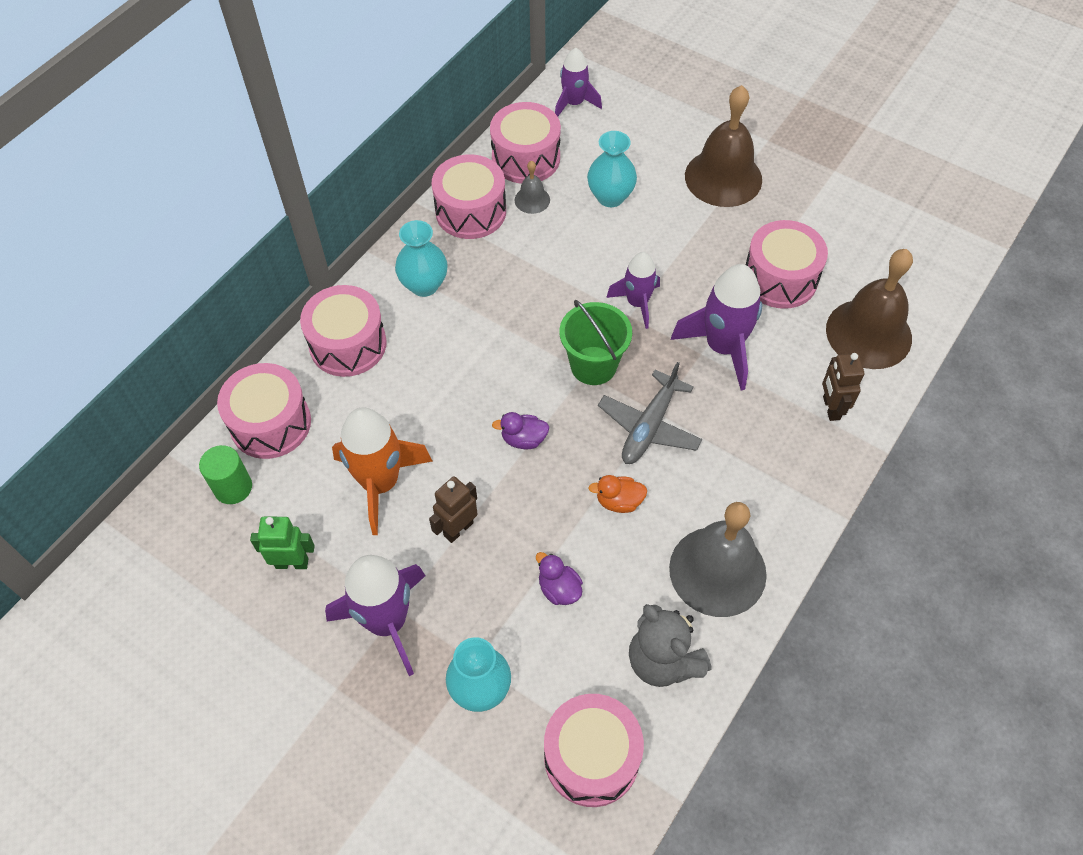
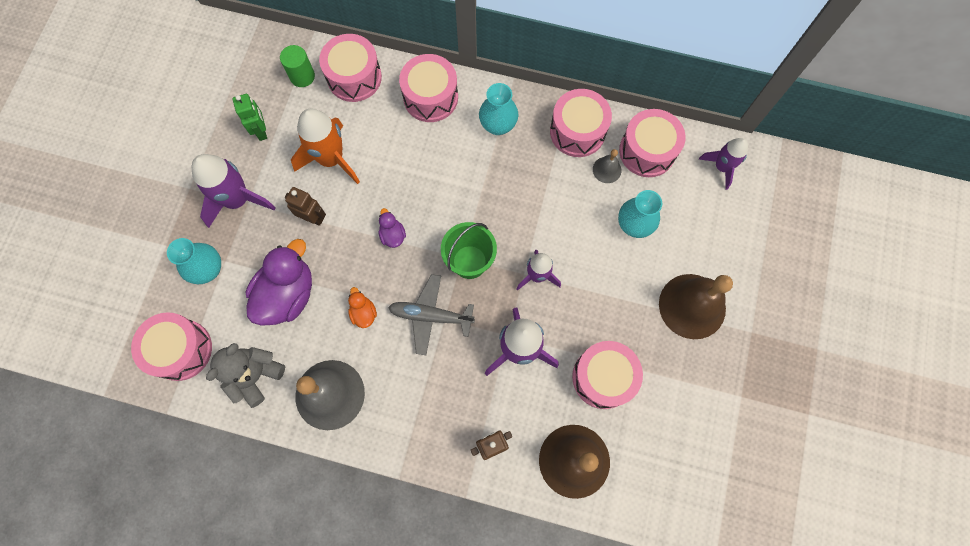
camera: 70 degrees right, 15 degrees up
purple duck [536,552,583,605] -> purple duck [246,239,312,326], size x2.16

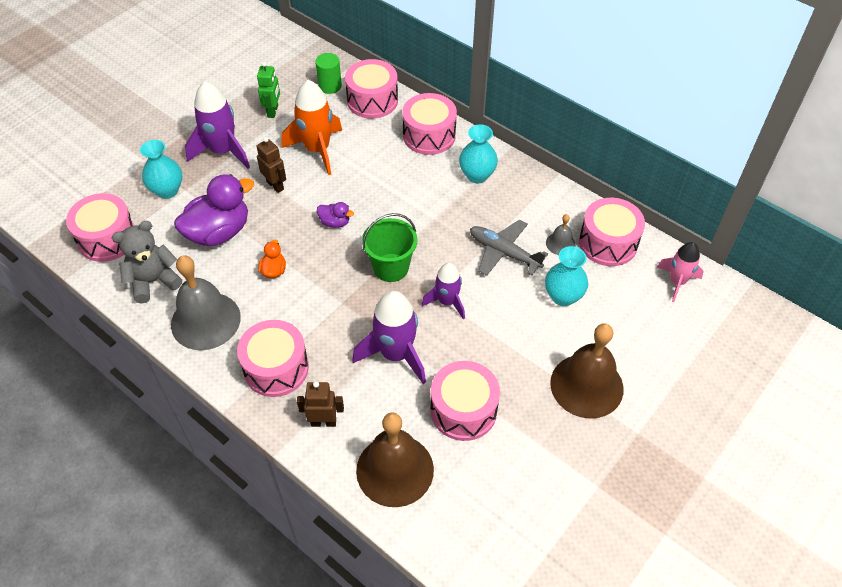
camera: 25 degrees right, 20 degrees down
purple duck [378,208,406,248] -> purple duck turned 105 degrees clockwise [317,202,354,228]
grey plane [388,274,475,355] -> grey plane moved to [470,219,548,276]
pink drum [550,89,612,157] -> pink drum moved to [237,320,309,397]
purple rocket [699,138,748,190] -> pink rocket [657,242,704,302]

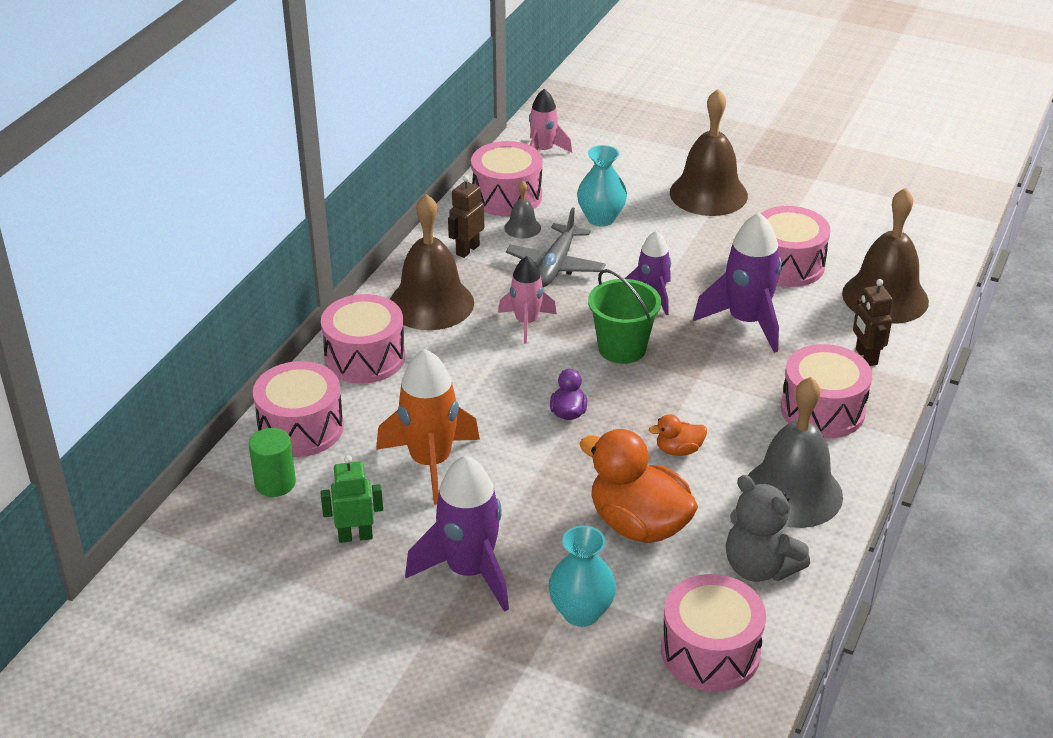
camera: 105 degrees left, 15 degrees down
purple duck [174,174,254,246] -> orange duck [580,429,698,543]
brown robot [257,137,286,193] -> brown robot moved to [448,175,484,258]
turquoise vase [459,124,498,183] -> brown bell [390,194,474,330]
none -> pink rocket [498,256,557,344]

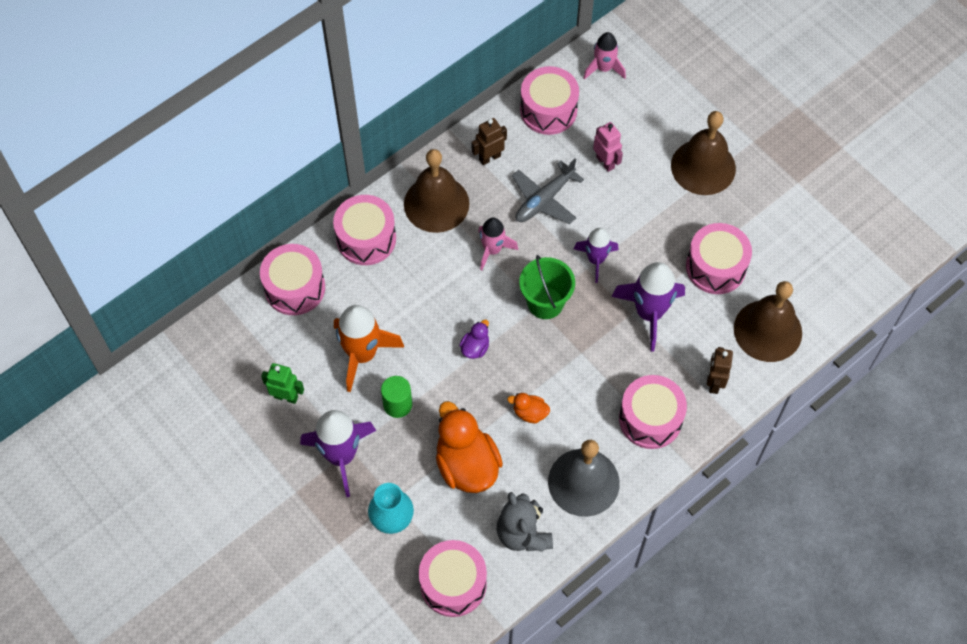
camera: 25 degrees right, 25 degrees up
green cylinder [249,428,296,497] -> green cylinder moved to [381,376,412,418]
grey bell [504,181,541,238] -> none
turquoise vase [577,145,627,226] -> pink robot [593,122,623,172]

